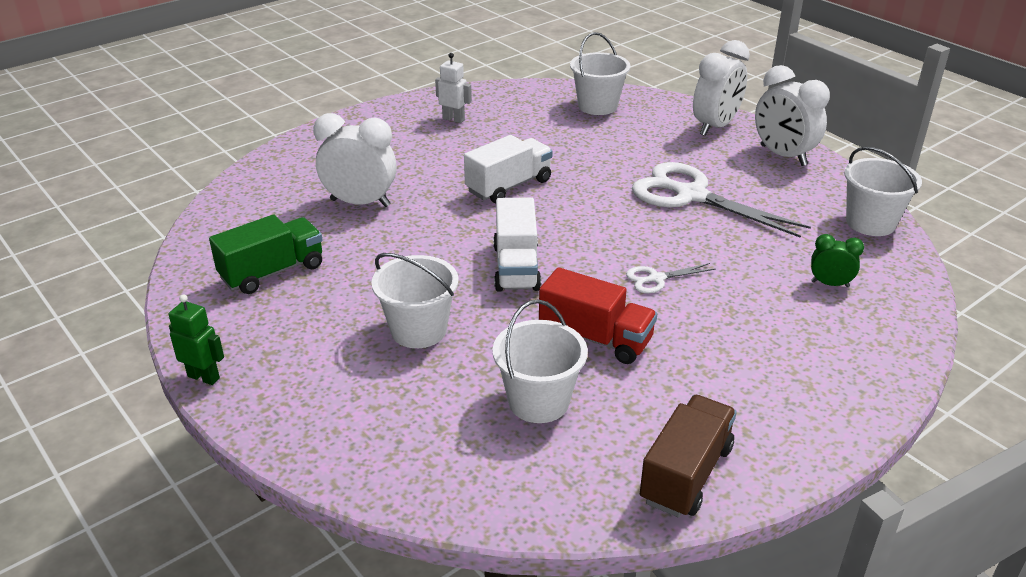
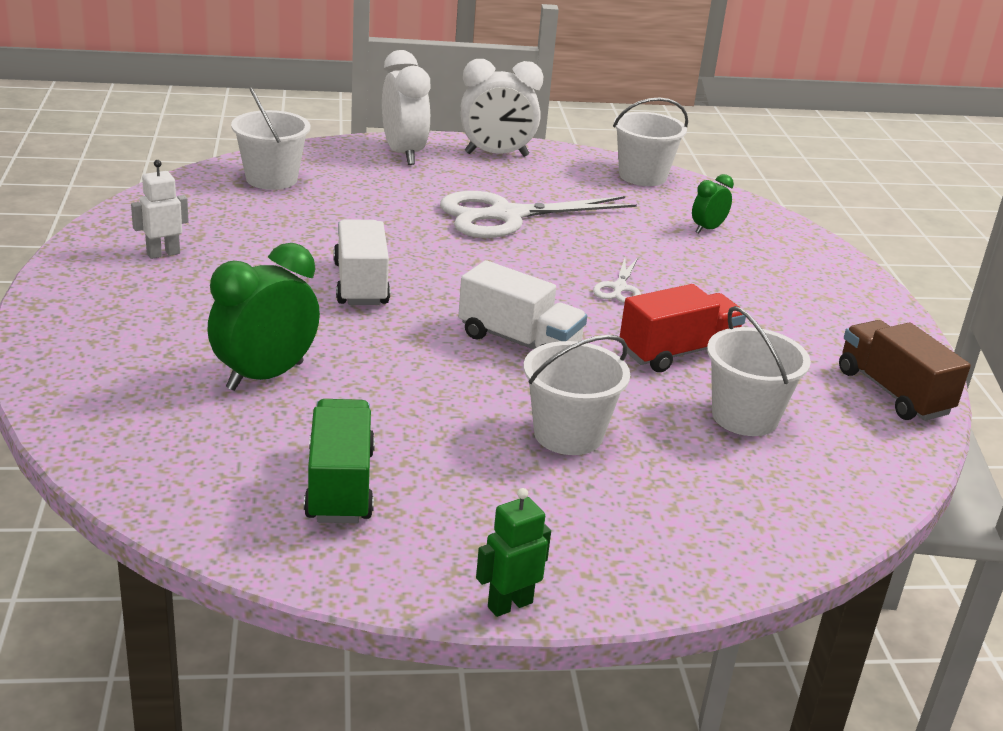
camera: 60 degrees left, 5 degrees down
white clock [313,113,397,207] -> green clock [207,243,320,391]

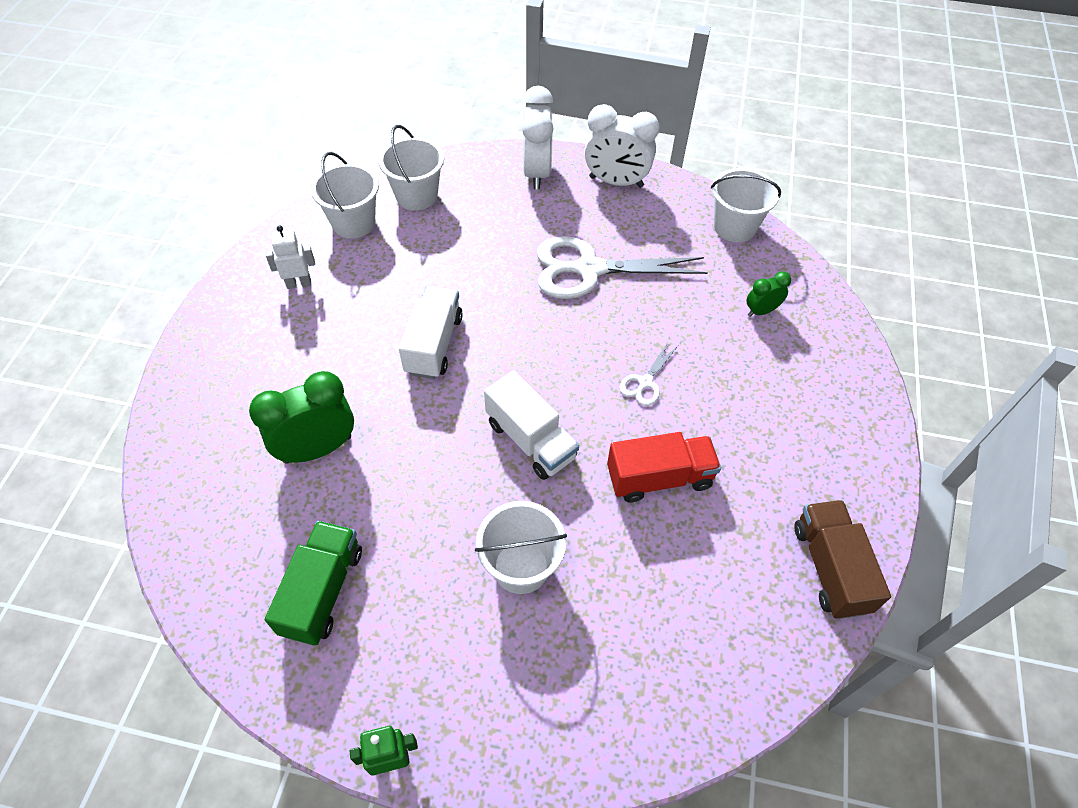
camera: 20 degrees right, 25 degrees up
white bucket [707,306,811,436] -> white bucket moved to [311,152,379,238]

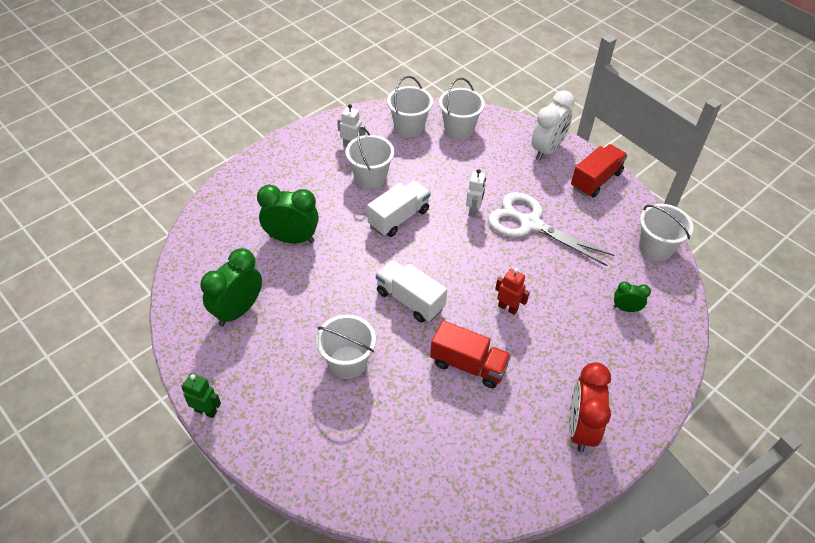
camera: 35 degrees right, 5 degrees down
green truck [265,521,362,645] -> green clock [200,248,262,326]
white truck [484,370,579,480] -> white truck turned 135 degrees clockwise [376,260,447,323]
white clock [584,104,659,188] -> red truck [571,144,628,198]
white scissors [619,342,678,406] -> red robot [495,268,530,315]
brown truck [794,500,891,619] -> none
none -> white bucket [346,127,395,189]
none -> white robot [466,169,486,217]
none -> red clock [569,362,611,453]

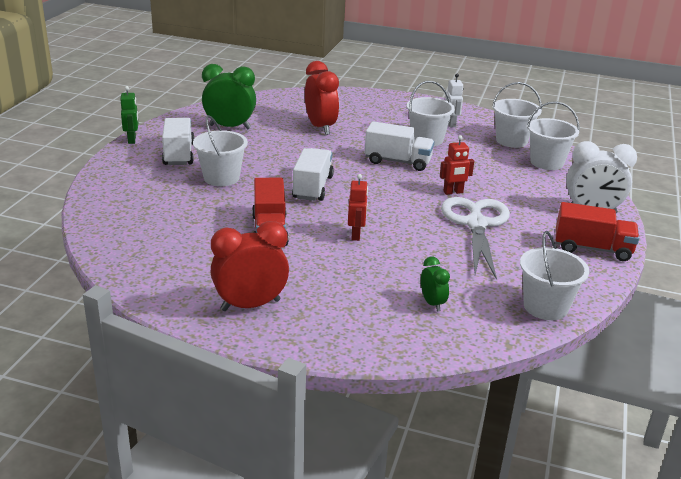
camera: 60 degrees right, 20 degrees down
green clock [257,185,319,244] -> red clock [305,61,339,135]
white robot [466,169,486,217] -> red robot [440,135,474,195]
none -> white truck [162,118,195,165]

